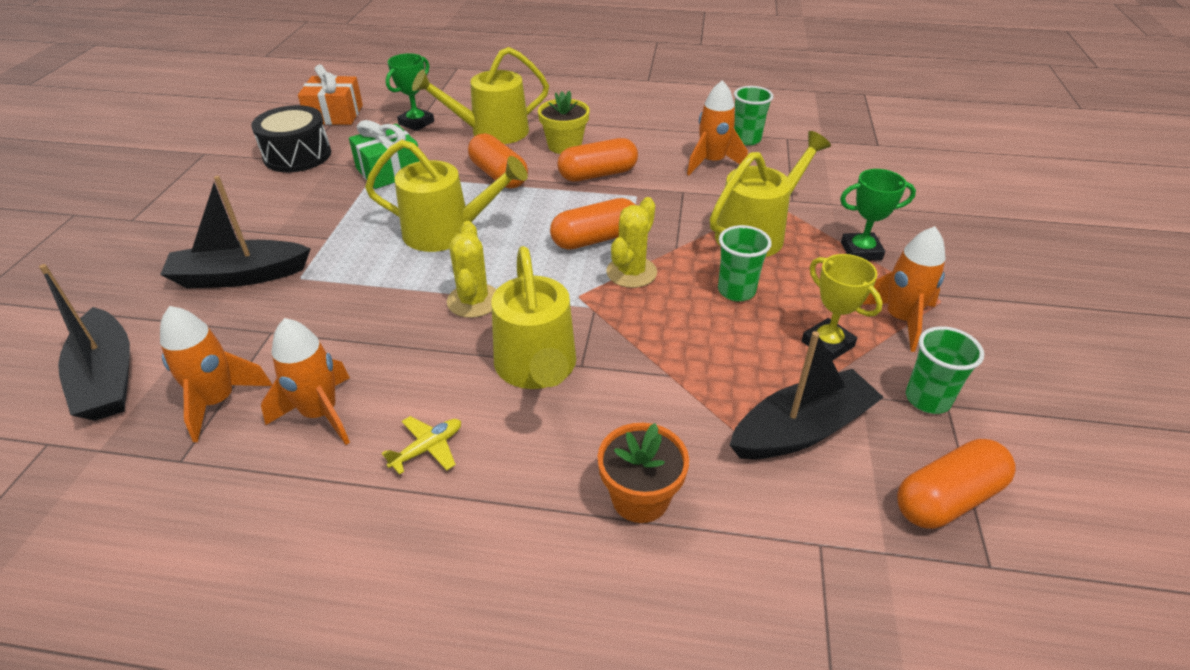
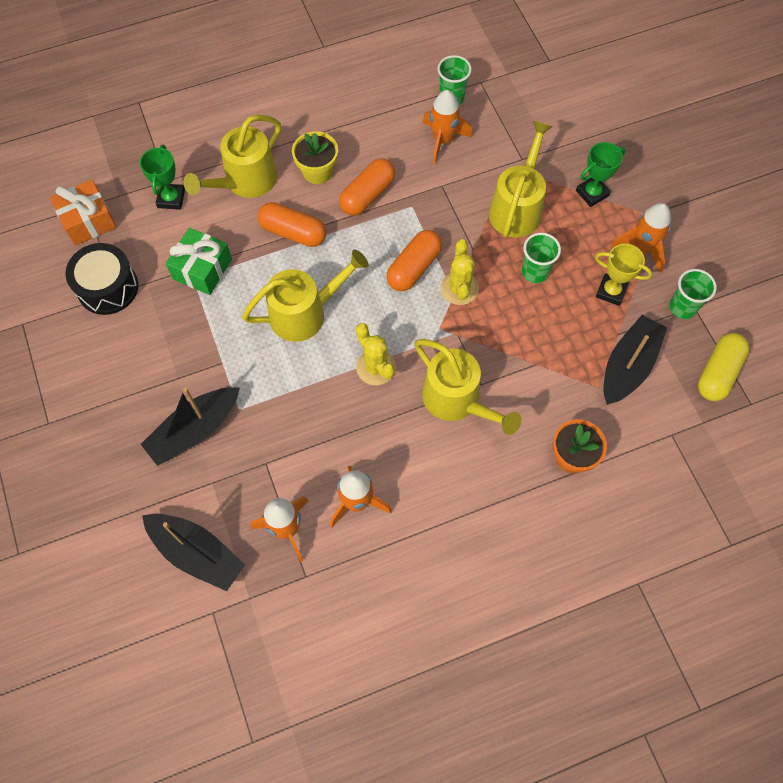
camera: 30 degrees left, 25 degrees up
yellow plane [382,416,461,475] -> none
orange capsule [897,439,1016,529] -> yellow capsule [698,333,749,401]

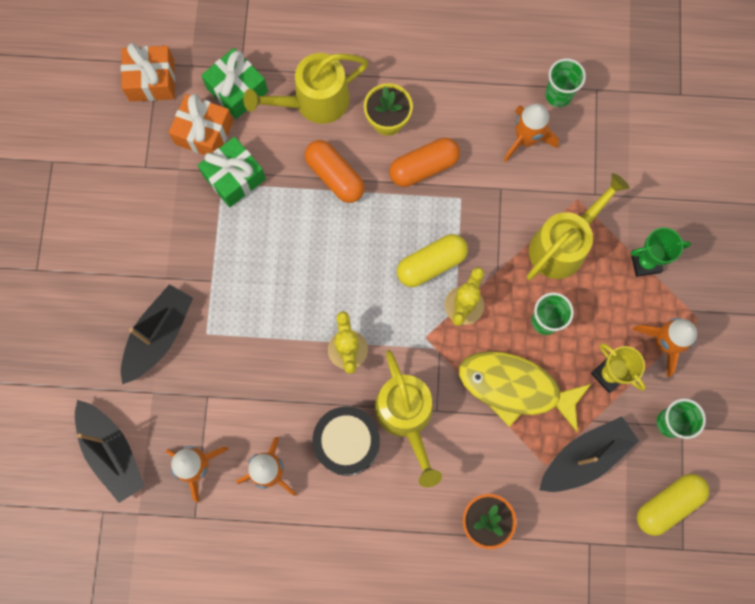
camera: 25 degrees right, 10 degrees up
black drum [66,243,138,315] -> black drum moved to [312,406,380,476]
green trophy [140,145,185,210] -> green gift [201,48,268,119]
black boat [141,387,240,466] -> black boat turned 135 degrees clockwise [121,284,193,384]
yellow watering can [242,249,369,342] -> none
orange capsule [386,230,442,291] -> yellow capsule [397,234,468,287]
none -> orange gift [168,94,233,155]
none -> yellow fish [459,351,591,433]

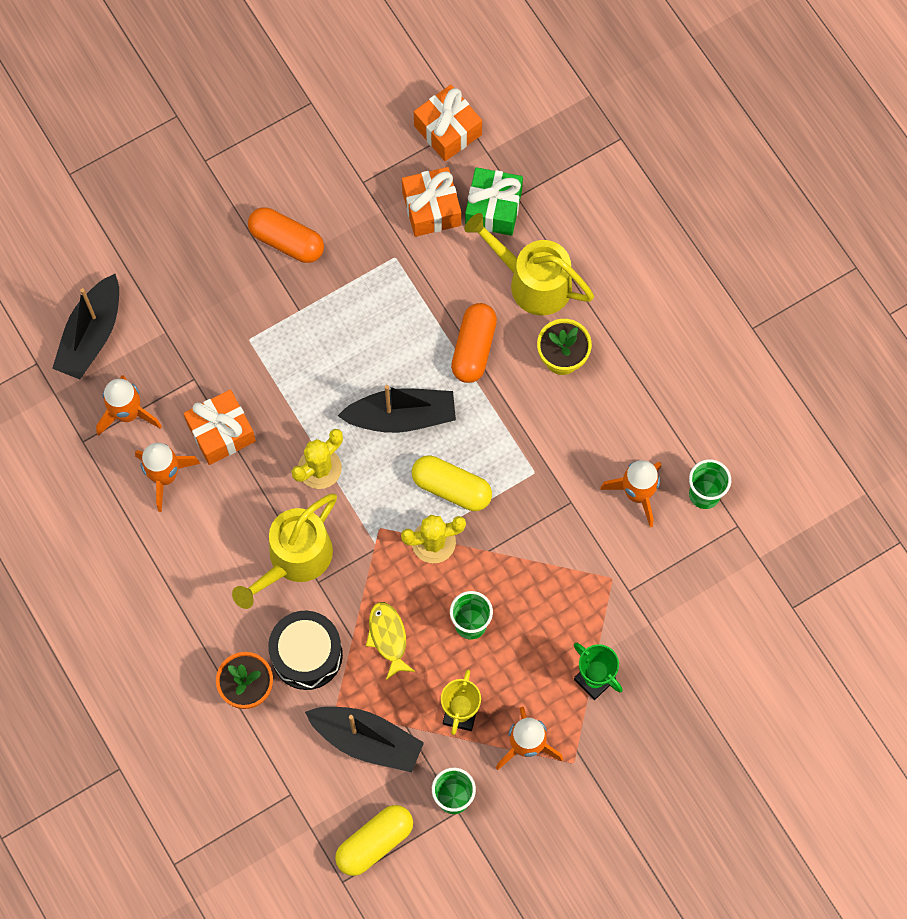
camera: 55 degrees right, 5 degrees down
black boat [121,284,193,384] -> black boat moved to [338,385,456,433]
green gift [198,137,266,207] -> none
black drum [312,406,380,476] -> black drum moved to [268,610,343,690]
orange capsule [389,138,460,187] -> orange capsule moved to [248,208,324,263]
yellow fish [459,351,591,433] -> yellow fish [366,602,415,680], size x0.54
yellow watering can [527,173,630,280] -> none
yellow capsule [637,474,709,536] -> yellow capsule turned 60 degrees counterclockwise [335,805,413,876]
none -> orange gift [183,390,256,465]

